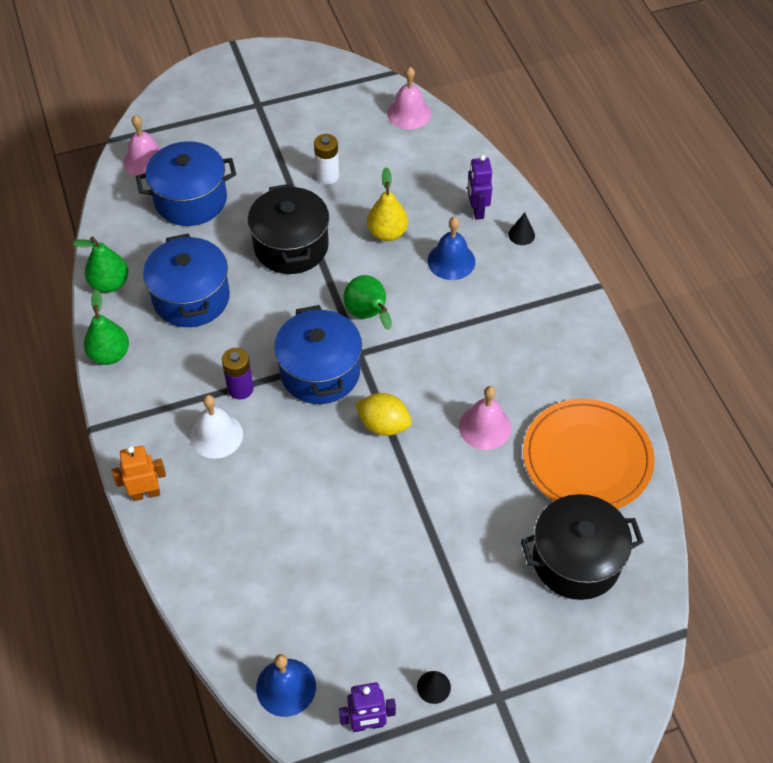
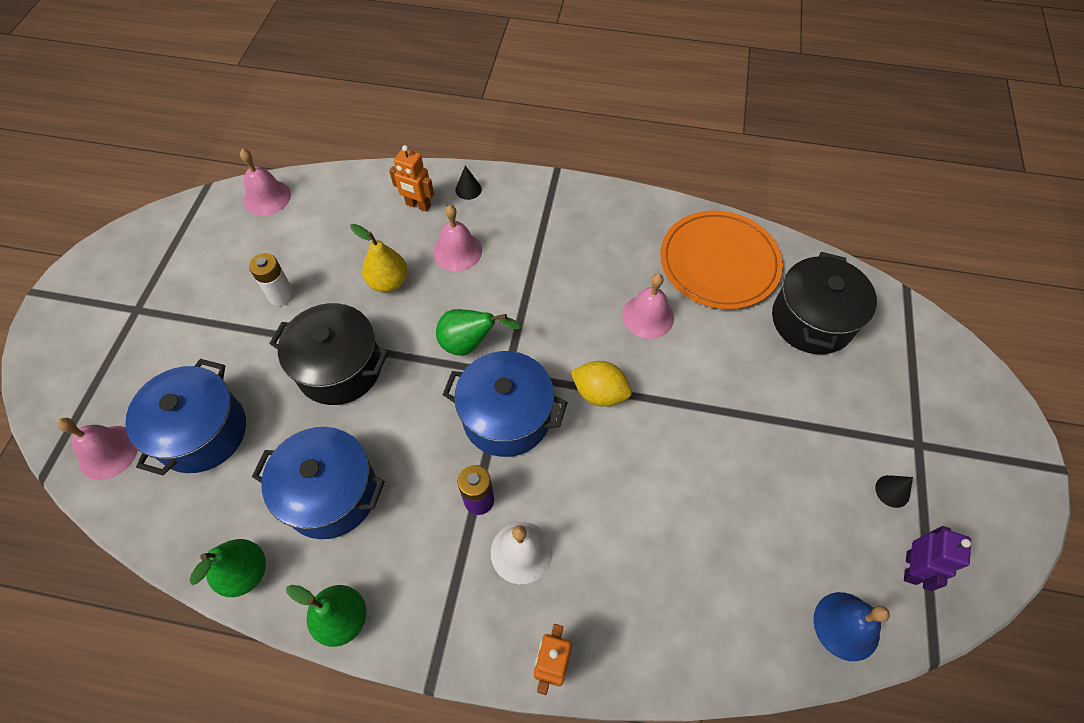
camera: 60 degrees left, 5 degrees up
yellow lemon [355,393,412,436] -> yellow lemon turned 60 degrees clockwise [571,361,632,407]
blue bell [428,217,475,280] -> pink bell [433,205,482,271]
purple robot [467,155,492,220] -> orange robot [389,145,434,212]

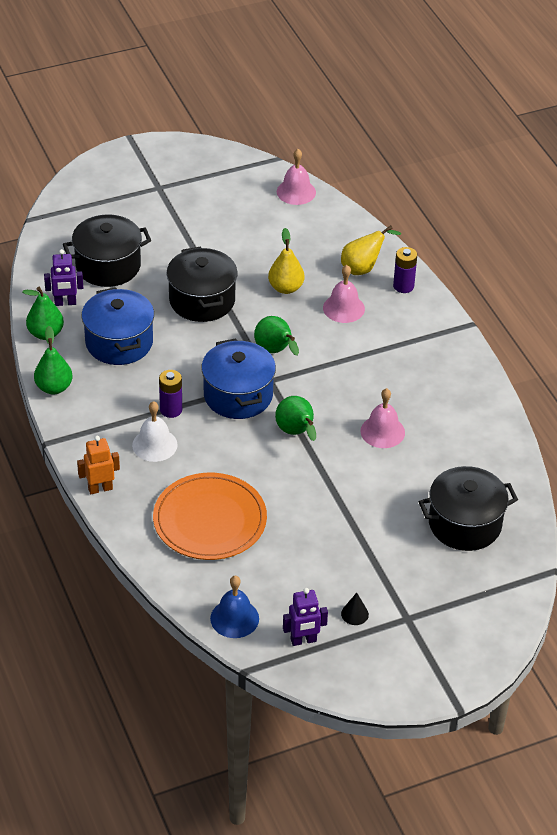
camera: 55 degrees right, 15 degrees down
pink bell [57,418,138,480] -> none
blue pot [125,359,246,475] -> black pot [63,215,151,287]
white battery [249,253,294,306] -> none
orange robot [389,145,434,212] -> yellow pear [341,225,401,275]
black cone [455,166,482,200] -> purple battery [393,247,417,293]
yellow lemon [571,361,632,407] -> green pear [275,396,316,441]
orange plate [660,210,783,309] -> orange plate moved to [153,473,267,560]
none -> purple robot [44,249,83,306]

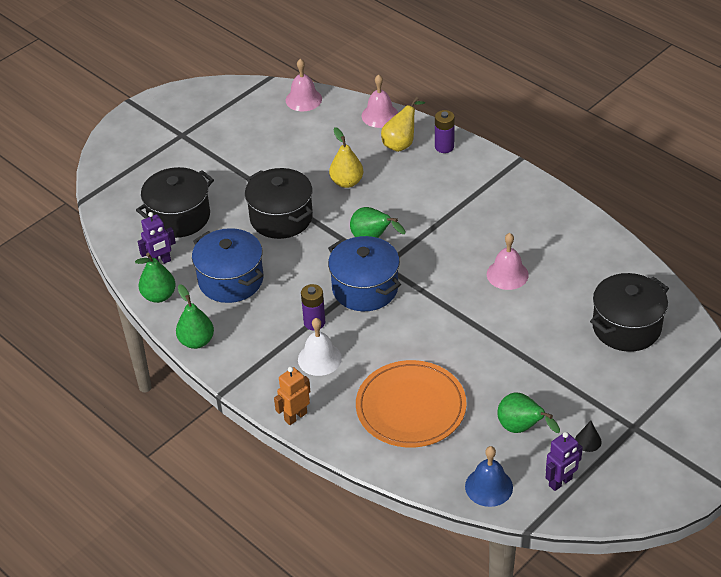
camera: 20 degrees left, 0 degrees up
green pear [275,396,316,441] -> green pear moved to [497,393,560,433]
pink bell [323,265,365,323] -> pink bell moved to [362,74,398,128]

